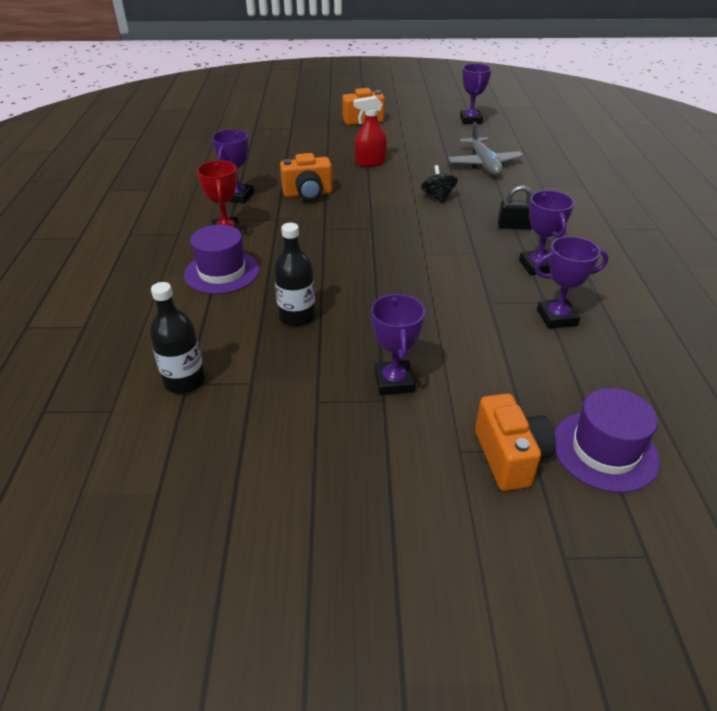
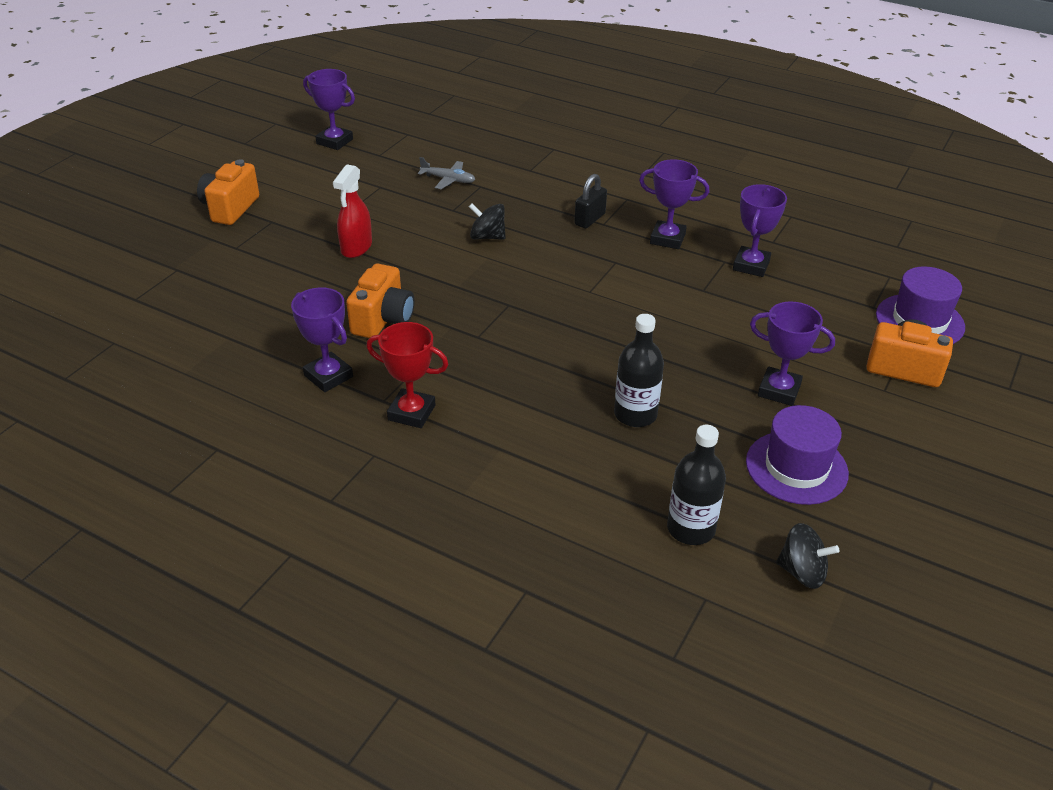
camera: 60 degrees left, 0 degrees up
purple hat [184,224,260,294] -> purple hat moved to [746,405,849,505]
grey plane [448,122,524,176] -> grey plane [418,157,475,189], size x0.58
none -> black spinning top [776,523,840,589]

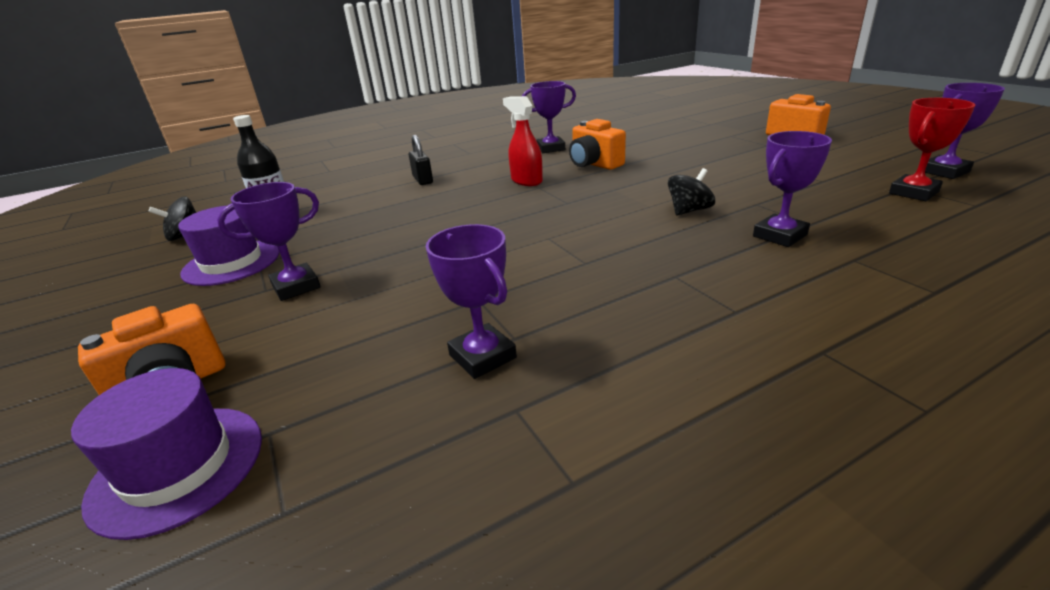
camera: 125 degrees right, 10 degrees down
red spray bottle [333,164,372,258] -> red spray bottle moved to [503,96,543,186]
red trophy [366,322,449,428] -> red trophy moved to [889,98,975,201]
grey plane [418,157,475,189] -> none
black padlock [574,174,607,228] -> black padlock moved to [409,135,433,185]
black bottle [614,314,664,427] -> none
purple trophy [639,159,709,249] -> purple trophy moved to [753,131,832,247]

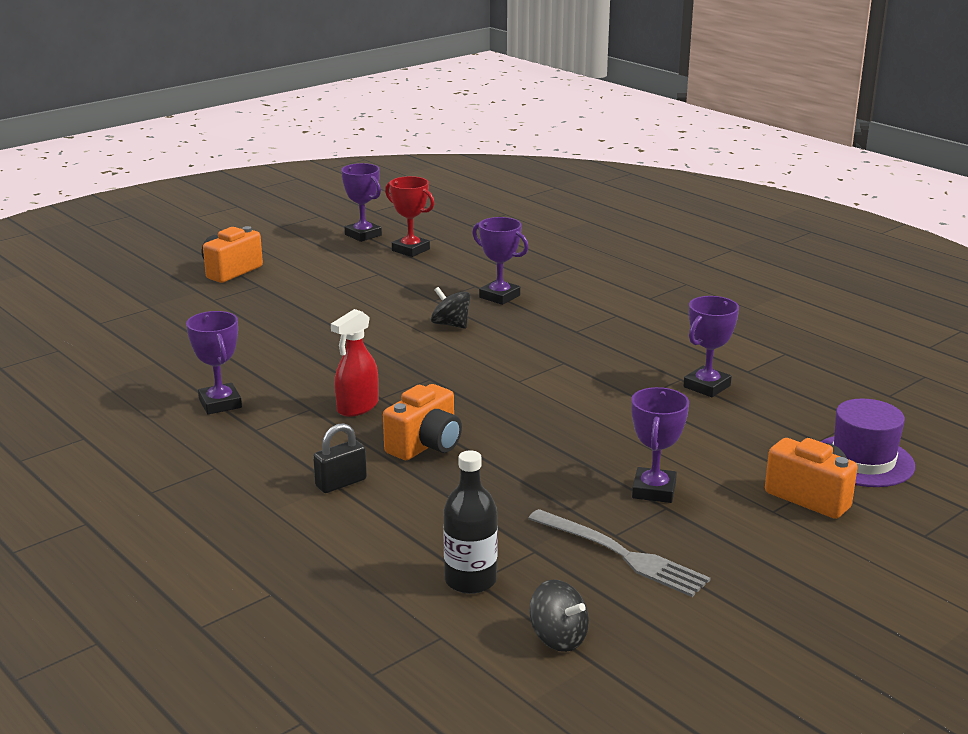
camera: 105 degrees left, 5 degrees down
purple hat [178,206,279,286] -> grey fork [528,509,710,597]
purple trophy [217,182,320,301] -> purple trophy turned 60 degrees clockwise [631,387,689,503]
orange camera [569,119,626,170] -> orange camera moved to [383,384,462,460]

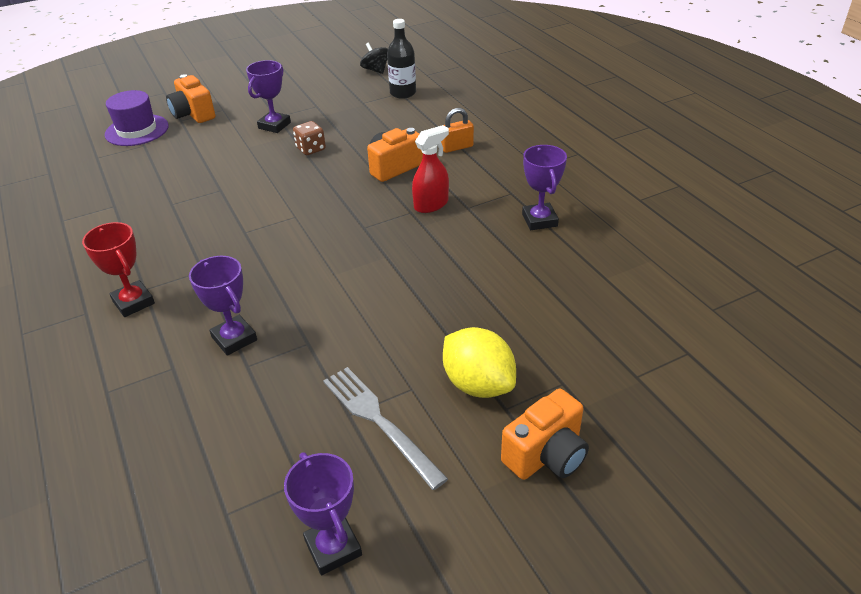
camera: 165 degrees left, 15 degrees up
black padlock [313,423,367,493] -> orange padlock [441,108,474,153]
red trophy [385,176,435,257] -> red trophy moved to [82,222,155,317]
black spinning top [431,287,471,329] -> none
grey fork [528,509,710,597] -> grey fork moved to [323,367,448,490]
purple trophy [684,296,739,397] -> none
none -> brown dice [293,121,326,155]
none -> yellow lemon [443,327,516,398]

